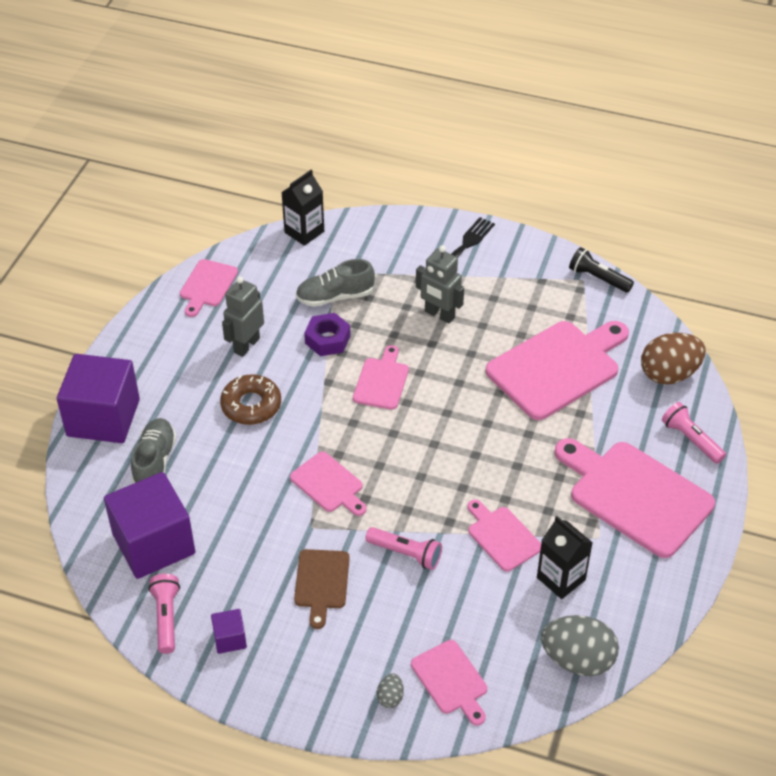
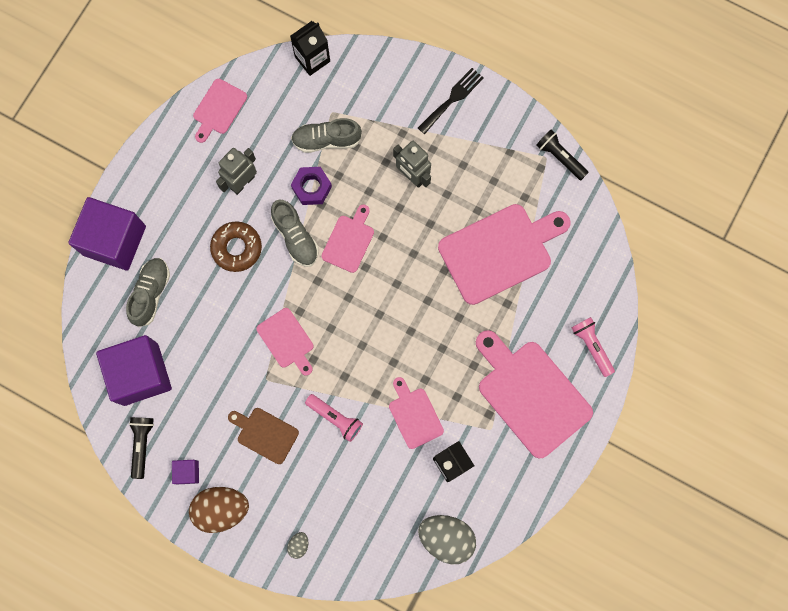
camera: 10 degrees right, 30 degrees up
pink flashlight [148,574,180,654] -> black flashlight [129,417,154,479]
brown cutting board [294,549,350,629] -> brown cutting board turned 105 degrees clockwise [228,408,299,464]
pink cutting board [411,640,487,726] -> none
brown egg [641,333,706,385] -> brown egg moved to [189,487,249,533]
none -> grey shoe [271,199,319,267]

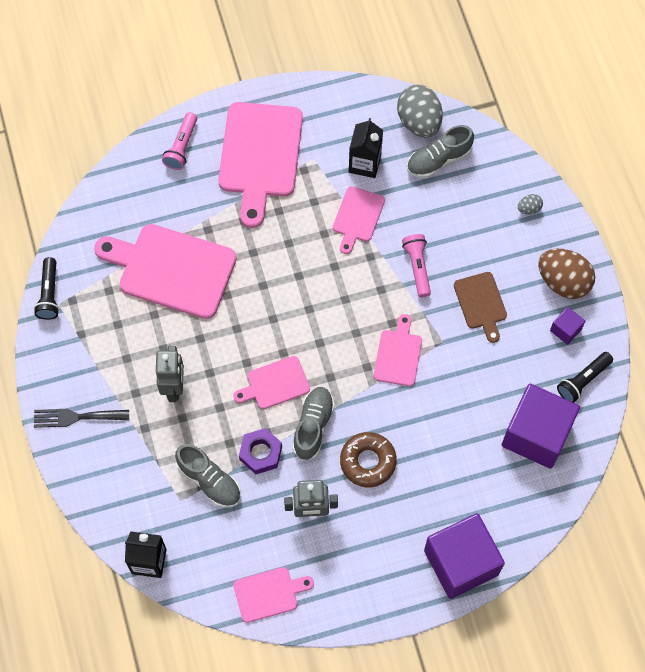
camera: 135 degrees left, 10 degrees down
grey shoe [126,258,170,327] -> grey shoe moved to [407,125,474,178]

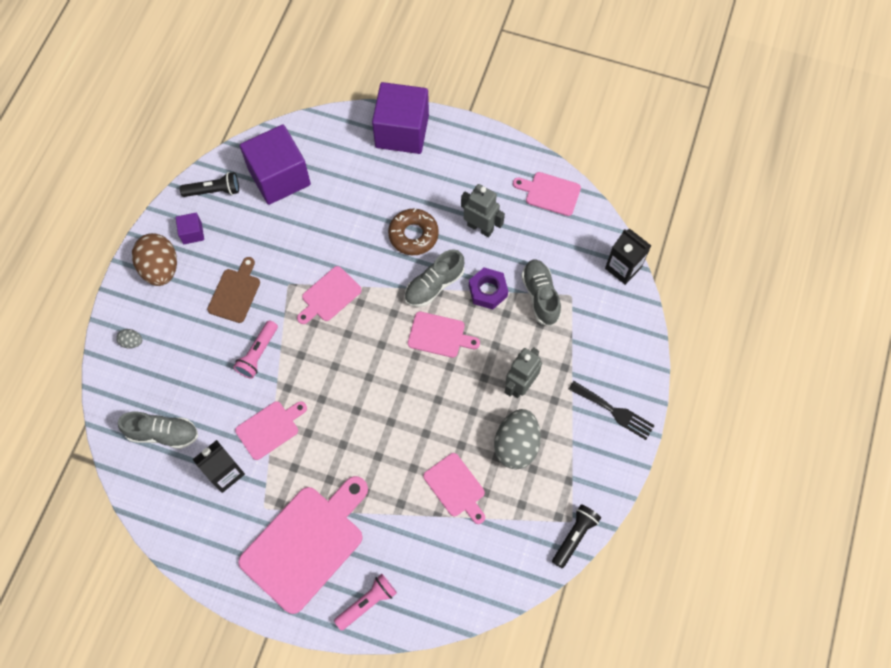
camera: 145 degrees left, 0 degrees up
pink cutting board [94,224,237,319] -> pink cutting board [423,453,485,524], size x0.52
grey egg [397,85,442,138] -> grey egg moved to [494,409,541,469]

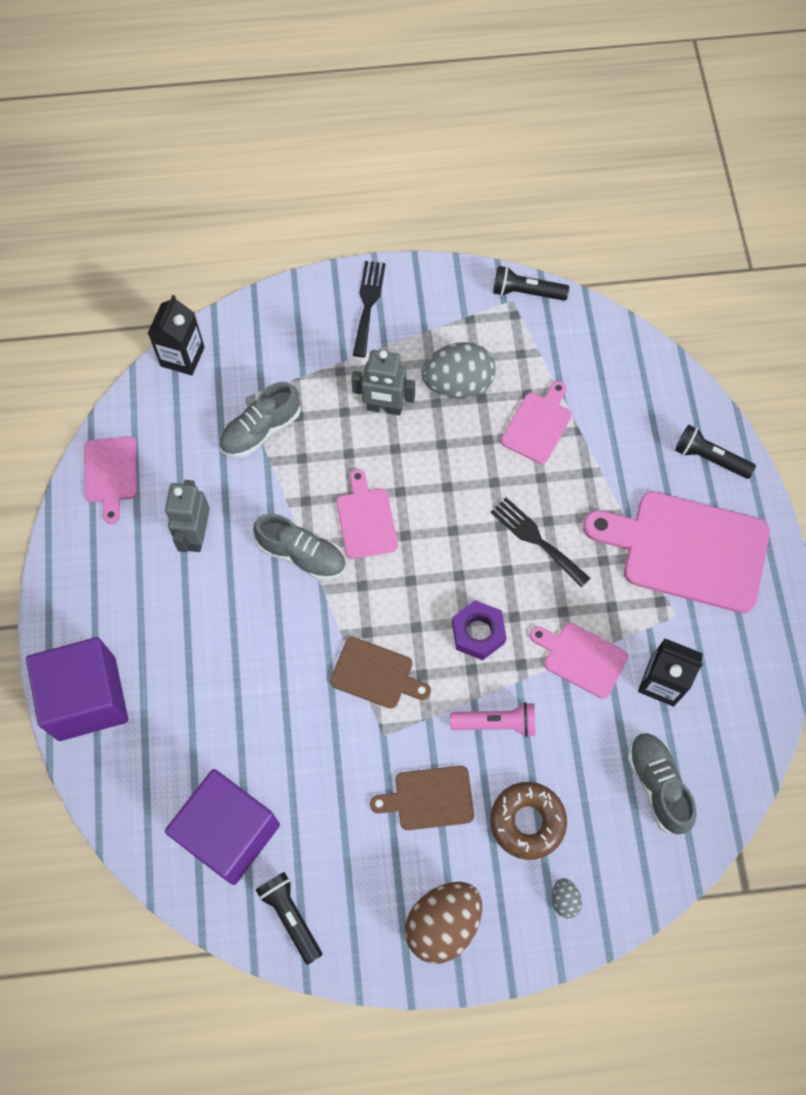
camera: 115 degrees left, 0 degrees up
purple cube [176,213,204,244] -> none
pink cutting board [297,266,362,324] -> brown cutting board [330,637,431,708]
pink flashlight [334,574,397,631] -> black flashlight [675,425,756,479]
brown donut [388,208,439,255] -> brown donut moved to [490,782,567,860]
purple nut [469,268,508,309] -> purple nut moved to [452,600,507,660]
none -> black fork [491,497,590,587]

